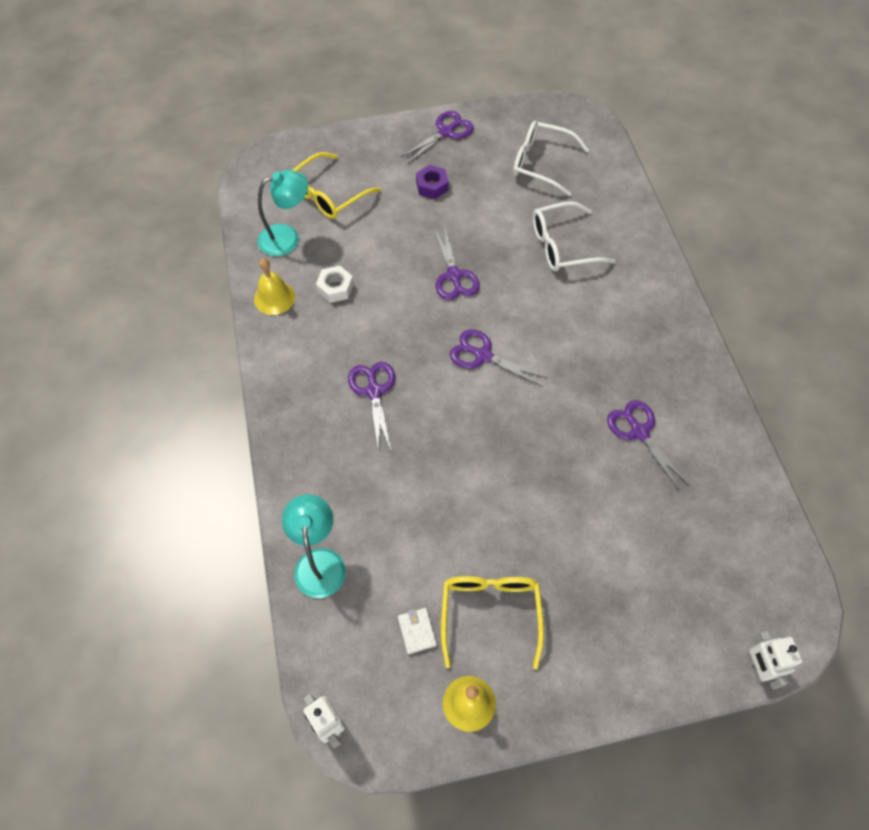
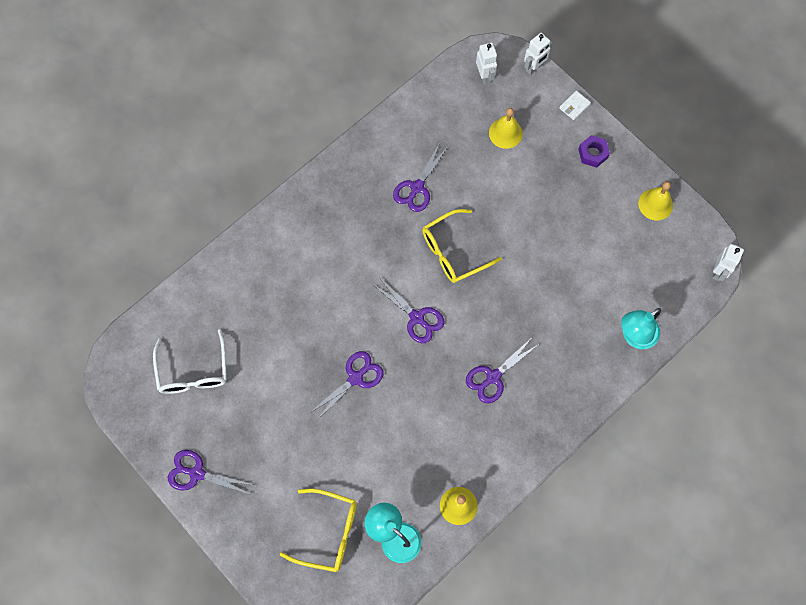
camera: 120 degrees left, 10 degrees up
white nut [316,266,354,303] -> none
white wallet [398,608,437,654] -> white wallet moved to [559,91,591,120]
purple nut [416,165,449,199] -> purple nut moved to [578,135,610,168]
yellow glasses [441,576,544,669] -> yellow glasses moved to [422,209,502,283]
purple scissors [450,329,548,387] -> purple scissors turned 45 degrees counterclockwise [372,277,445,343]
white glasses [533,201,615,272] -> none
none -> white robot [476,43,497,85]
none -> yellow bell [489,108,523,149]

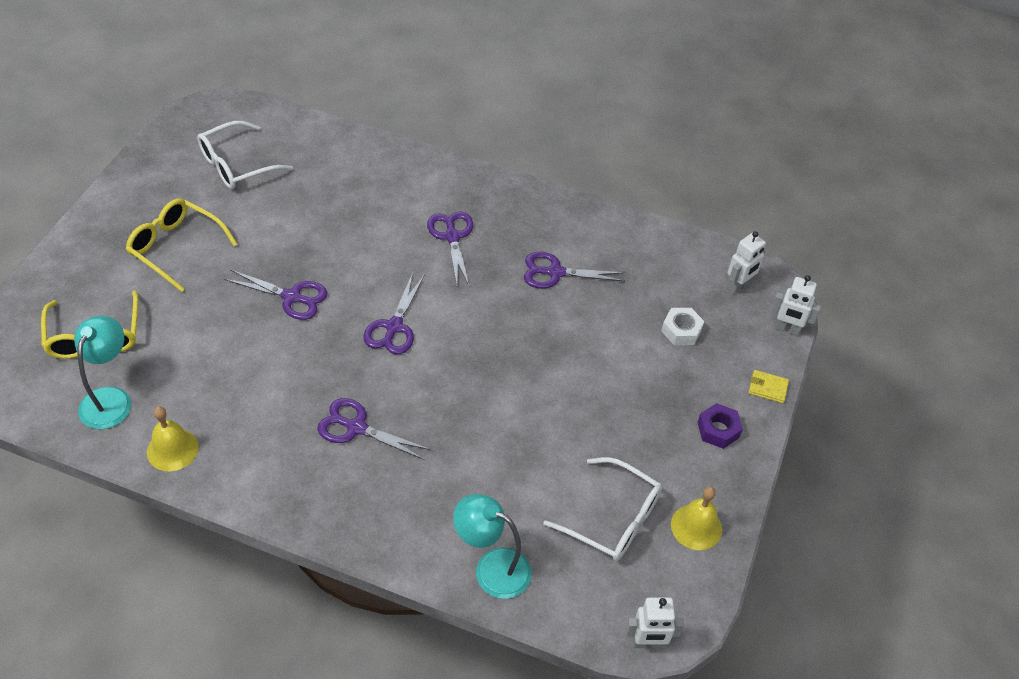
camera: 60 degrees right, 20 degrees down
purple scissors [168,450,254,495] -> purple scissors moved to [427,211,473,286]
yellow glasses [422,209,502,283] -> yellow glasses moved to [126,198,238,292]
yellow bell [489,108,523,149] -> white nut [661,308,704,345]
white wallet [559,91,591,120] -> yellow wallet [749,370,789,403]
none -> white glasses [543,457,662,561]

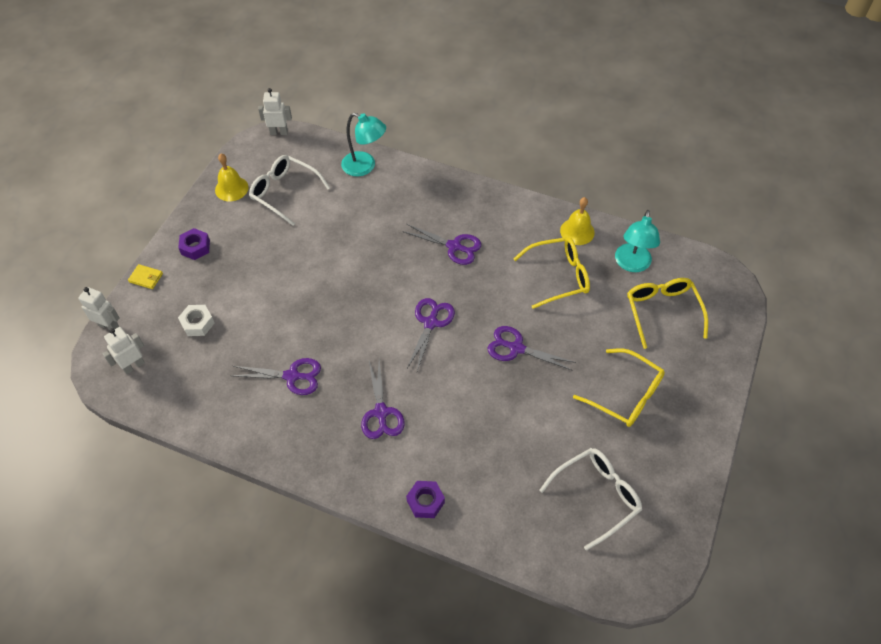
camera: 175 degrees left, 5 degrees up
none -> purple nut [406,481,445,518]
none -> yellow glasses [514,237,590,309]

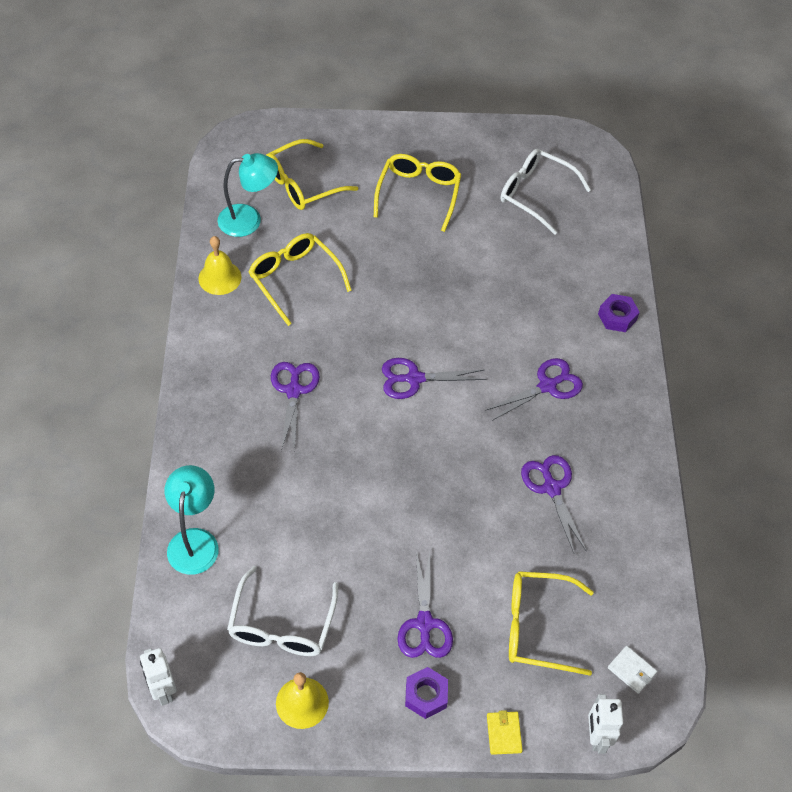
camera: 115 degrees left, 0 degrees up
white robot [103,327,145,374] -> white wallet [608,646,657,694]
white nut [178,305,214,336] -> yellow glasses [509,571,594,676]
purple scissors [488,326,576,371] -> purple scissors moved to [398,551,453,658]

